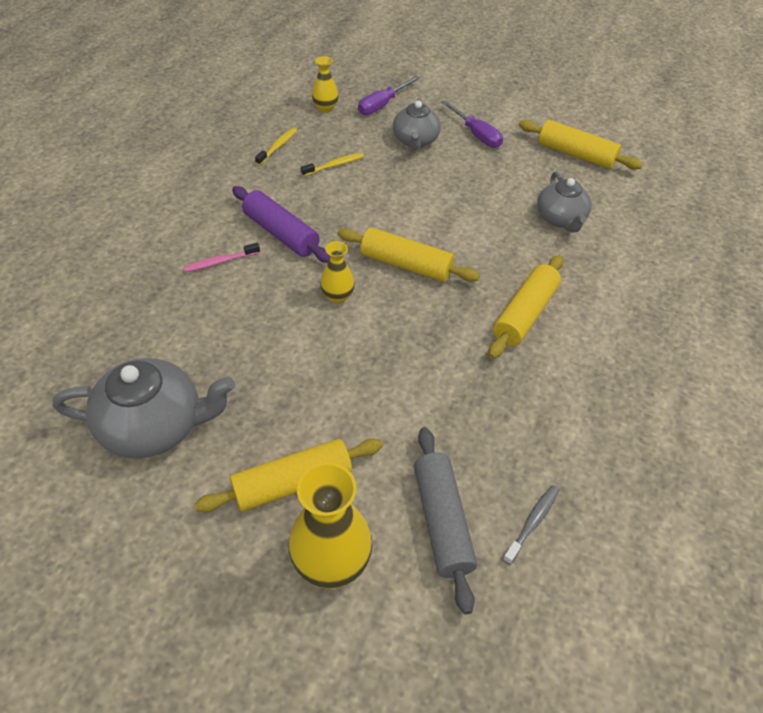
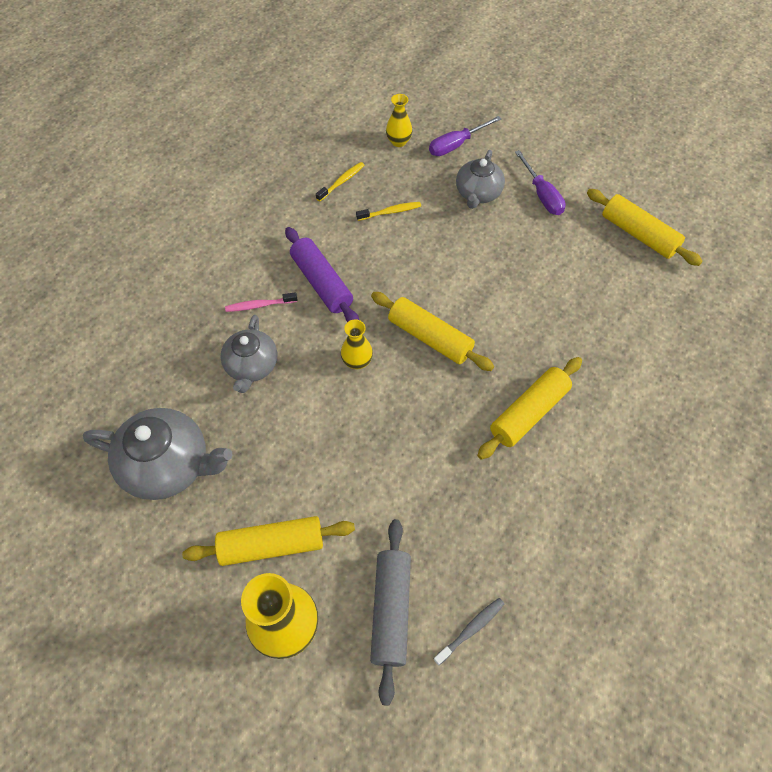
camera: 15 degrees right, 10 degrees up
grey teapot [537,171,592,233] -> grey teapot moved to [220,315,278,393]

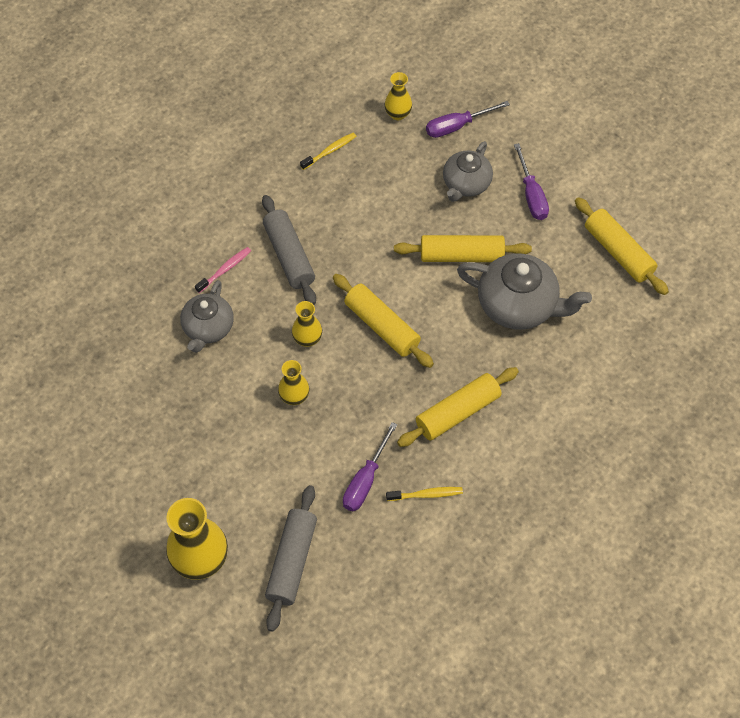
camera: 10 degrees right, 0 degrees up
grey teapot [83,408,233,500] -> grey teapot moved to [457,253,592,330]
yellow rolling pin [182,516,355,566] -> yellow rolling pin moved to [394,235,532,262]
pink toothbrush [225,292,297,312] -> pink toothbrush turned 135 degrees clockwise [195,247,251,293]
purple rolling pin [285,227,359,322] -> grey rolling pin [262,195,316,305]
yellow toothbrush [356,202,421,221] -> yellow toothbrush moved to [386,487,463,501]
grey toothbrush [434,598,504,665] -> none
none -> yellow vase [278,360,309,405]
none -> purple screwdriver [343,422,397,511]

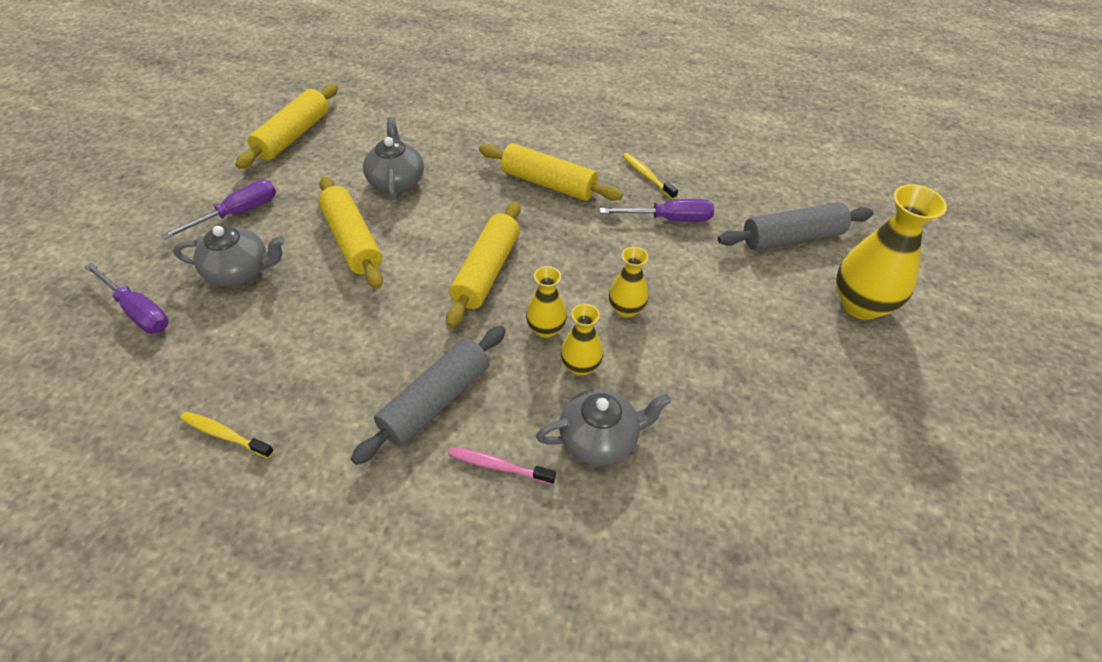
camera: 120 degrees left, 10 degrees down
yellow vase [384,72,412,120] -> yellow vase moved to [561,304,603,376]
grey teapot [457,253,592,330] -> grey teapot [363,117,424,200], size x0.65

